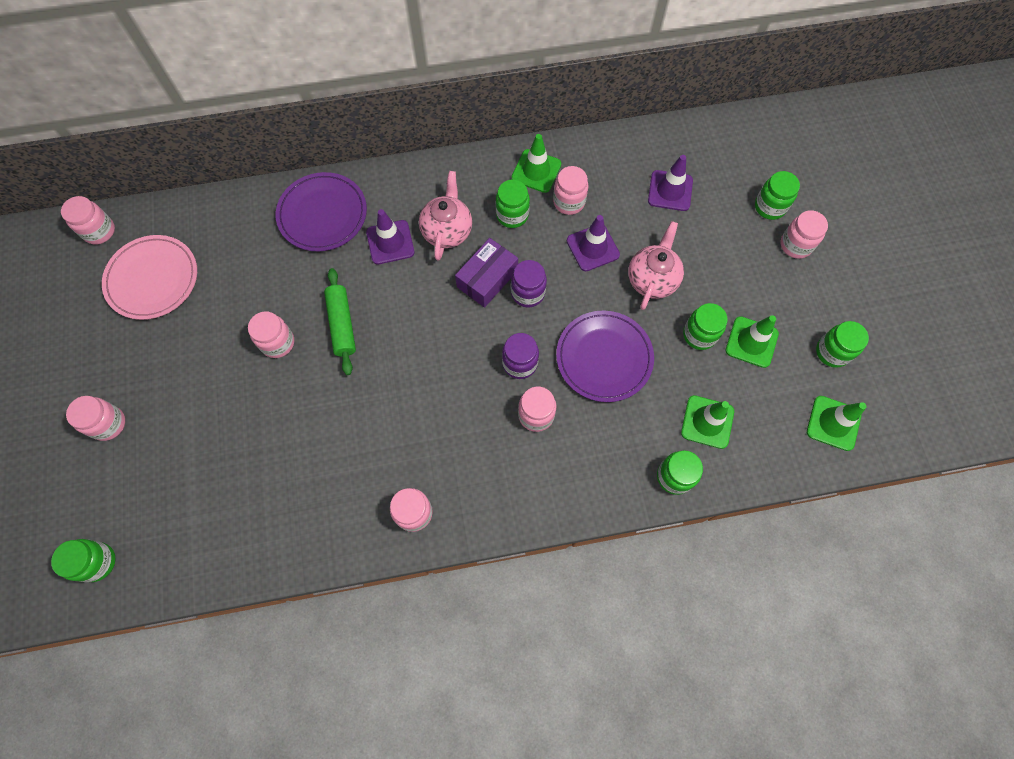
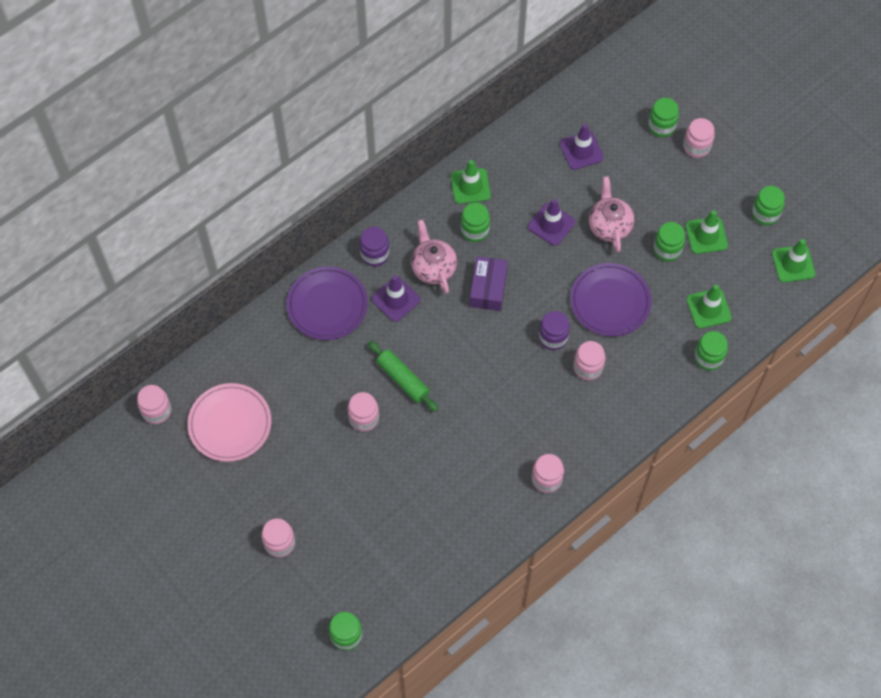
camera: 30 degrees left, 5 degrees down
purple jar [511,260,547,308] -> purple jar moved to [359,227,390,266]
pink jar [553,166,588,215] -> none

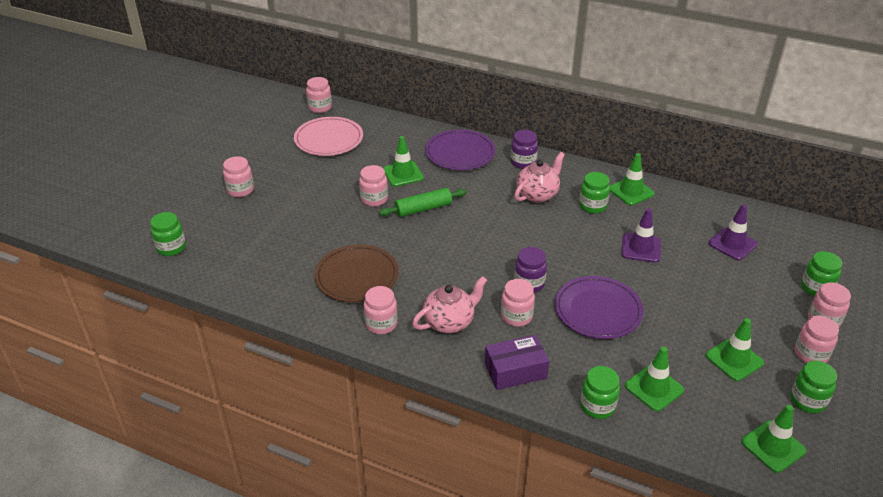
camera: 65 degrees right, 25 degrees down
green rolling pin [368,341,438,412] -> green rolling pin turned 45 degrees clockwise [379,188,467,217]
purple traffic cone [371,275,421,322] -> none
purple box [470,256,508,311] -> purple box moved to [485,335,549,390]
pink teapot [588,176,634,253] -> pink teapot moved to [412,276,487,333]
green jar [653,222,685,262] -> none
none -> brown plate [314,244,399,302]
none -> green traffic cone [383,136,424,187]
none -> pink jar [795,315,839,363]

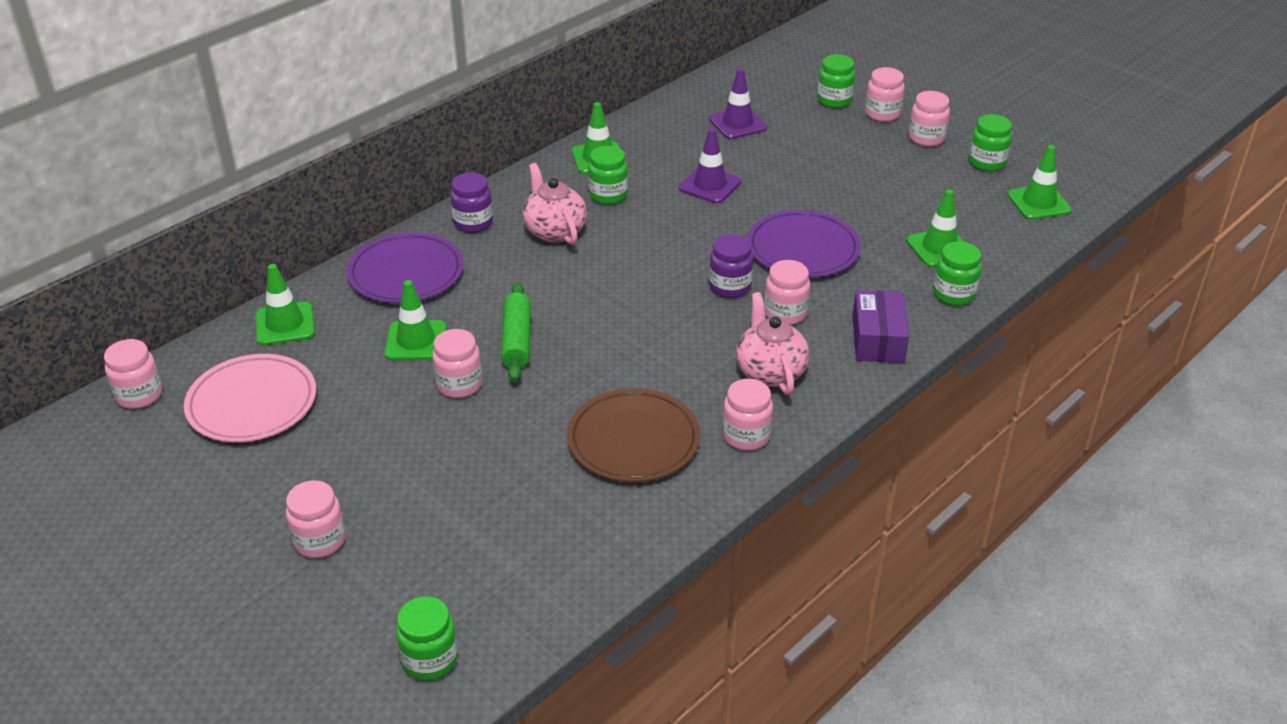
camera: 70 degrees left, 0 degrees up
green traffic cone [705,318,764,381] -> green traffic cone moved to [255,264,315,346]

